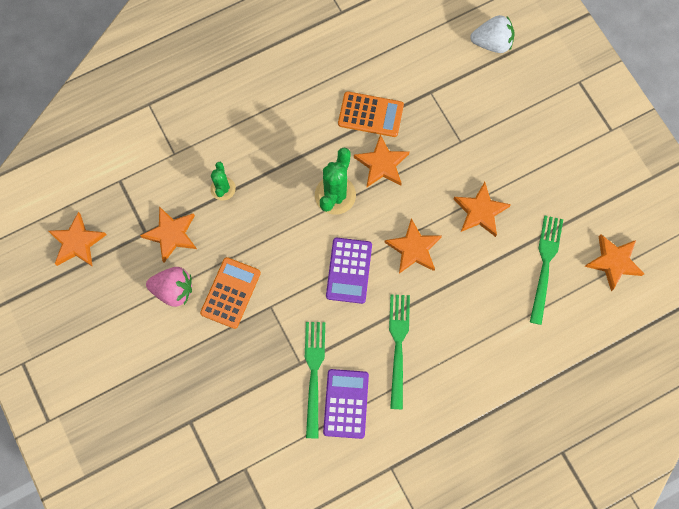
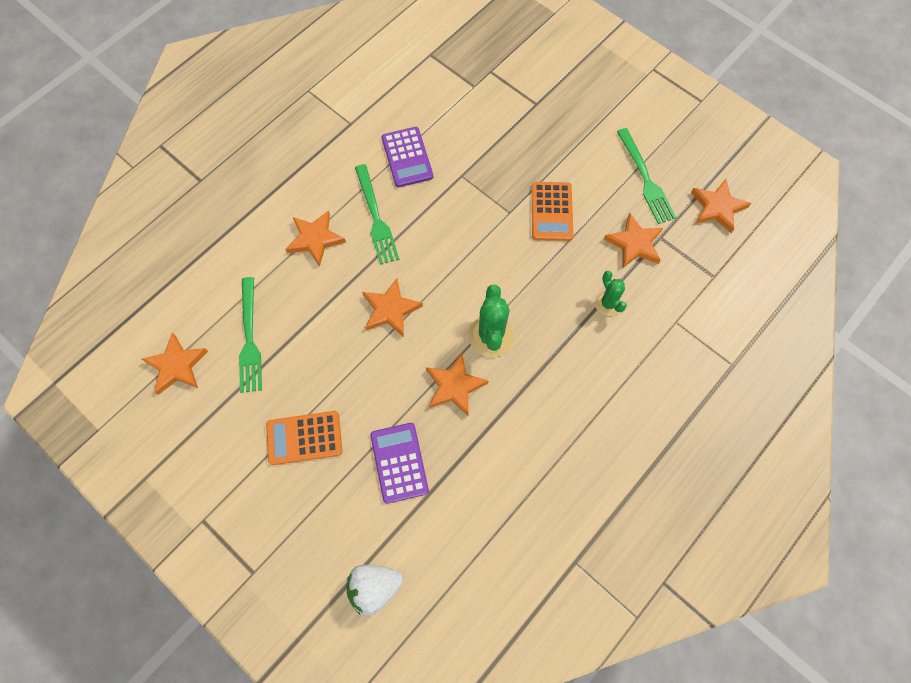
camera: 160 degrees right, 5 degrees down
pink strawberry [146,267,192,307] -> none
green fork [305,322,325,439] -> green fork moved to [617,128,676,224]
purple calculator [326,238,372,304] -> purple calculator moved to [370,423,429,504]
orange calculator [338,91,404,137] -> orange calculator moved to [266,411,342,465]
orange star [454,182,511,237] -> orange star moved to [285,210,346,267]

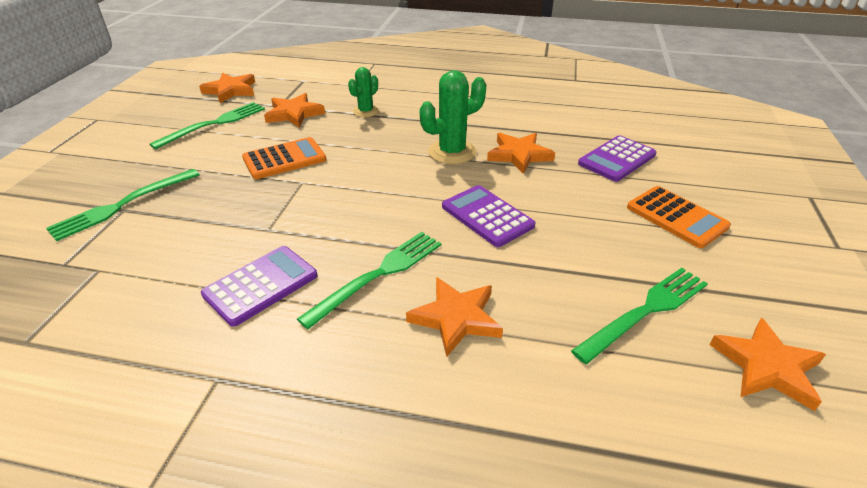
camera: 120 degrees left, 30 degrees down
white strawberry [346,565,403,616] -> none
orange star [362,278,423,337] -> purple calculator [442,185,536,247]
none -> green fork [46,169,200,241]

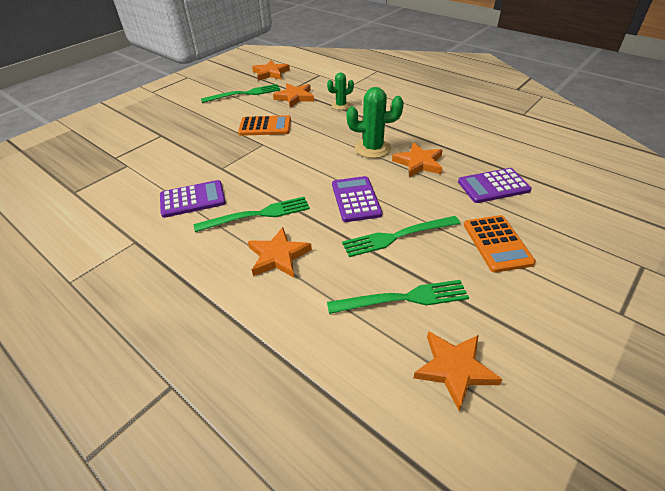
camera: 30 degrees right, 5 degrees up
green fork [46,169,200,241] -> green fork moved to [342,216,460,257]

